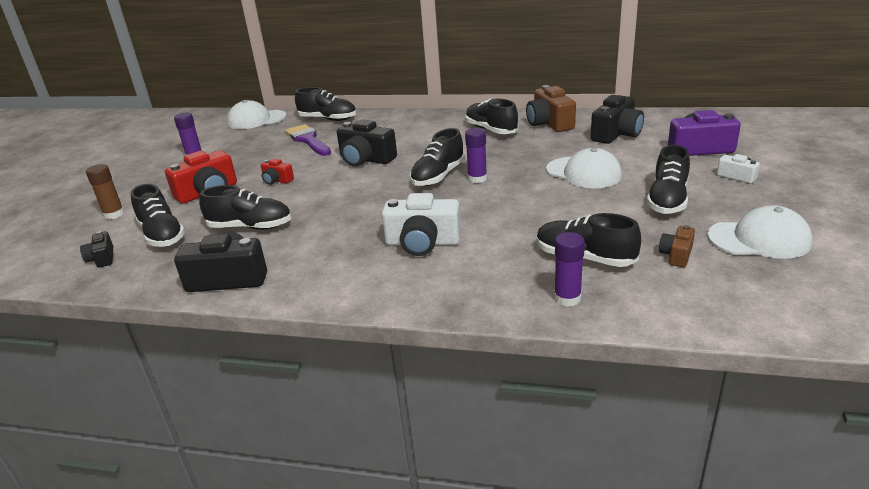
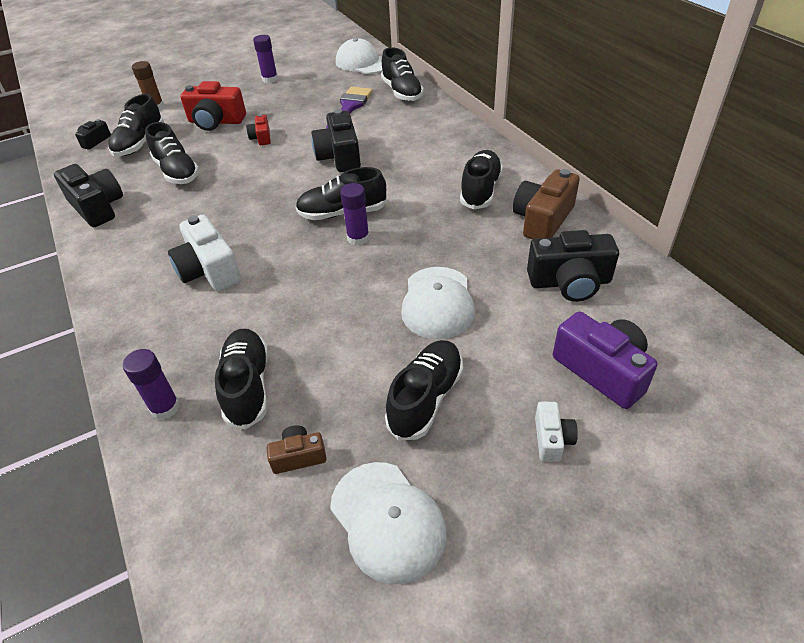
camera: 50 degrees right, 15 degrees up
black shoe [647,145,690,214] -> black shoe turned 135 degrees clockwise [385,340,463,441]

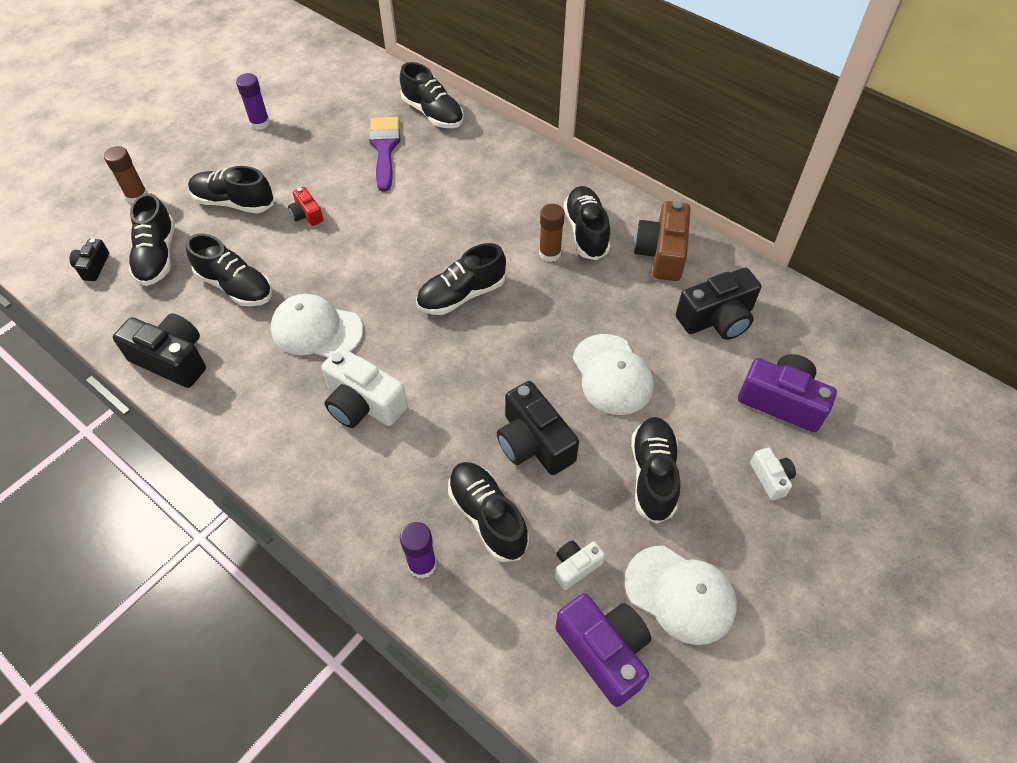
camera: 25 degrees left, 10 degrees up
red camera [180,81,246,131] -> black shoe [188,166,274,214]
brown camera [267,425,327,474] -> white camera [554,541,605,590]
black camera [311,109,361,172] -> black camera moved to [497,381,579,475]
white cap [336,38,382,74] -> white cap moved to [271,294,363,358]
purple glue stick [340,183,370,246] -> none
none -> brown glue stick [539,204,565,262]
none -> purple camera [555,593,651,707]

